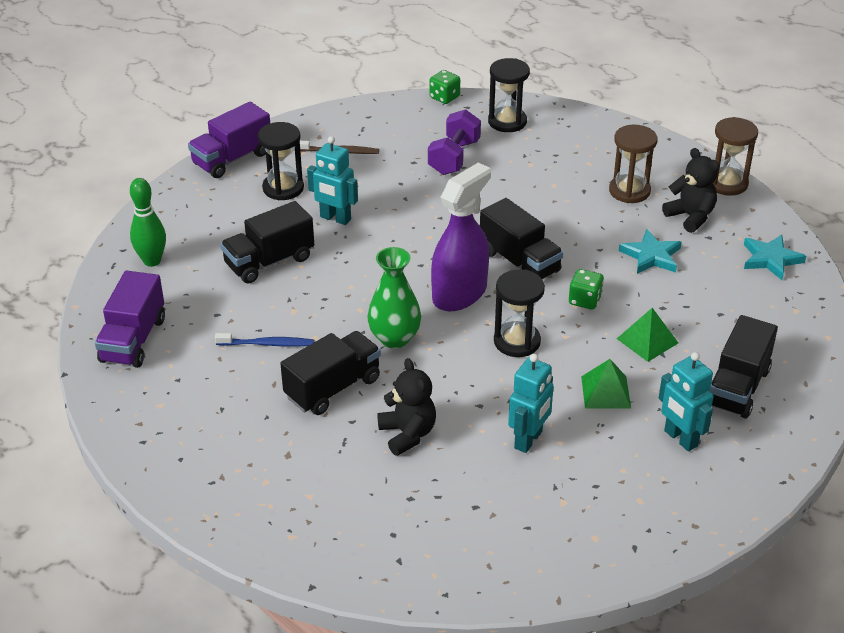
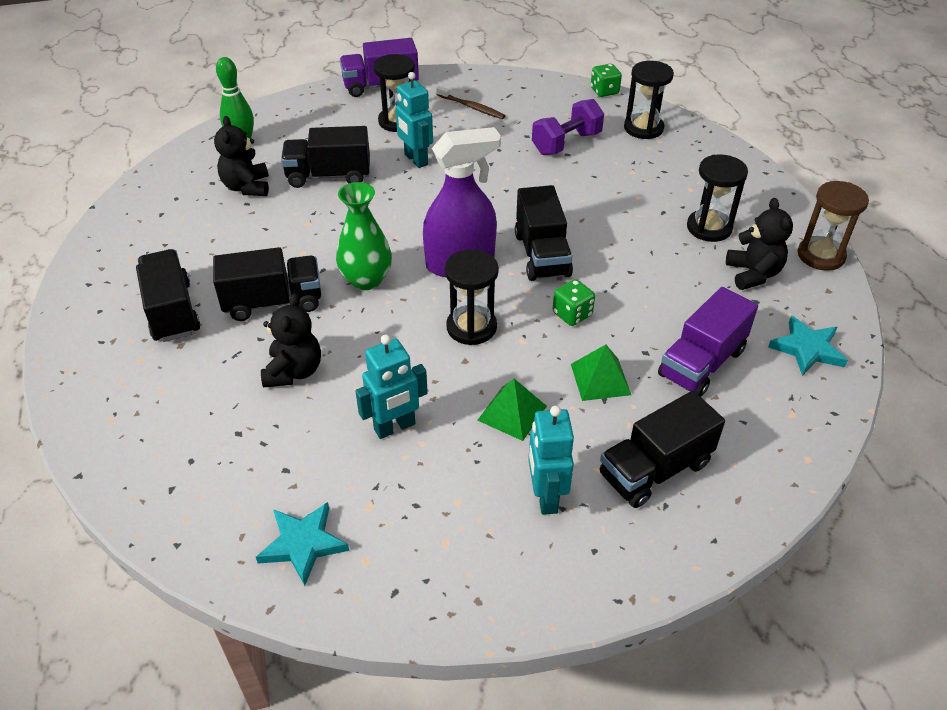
camera: 30 degrees right, 5 degrees up
purple truck [95,271,165,368] -> purple truck moved to [658,287,758,397]
blue toothbrush [215,333,314,347] -> none
brown hourglass [609,125,658,203] -> black hourglass [687,154,748,242]
turquoise star [619,229,682,274] -> turquoise star moved to [256,502,349,586]
none -> black truck [136,249,200,342]
none -> black teddy bear [214,116,269,196]

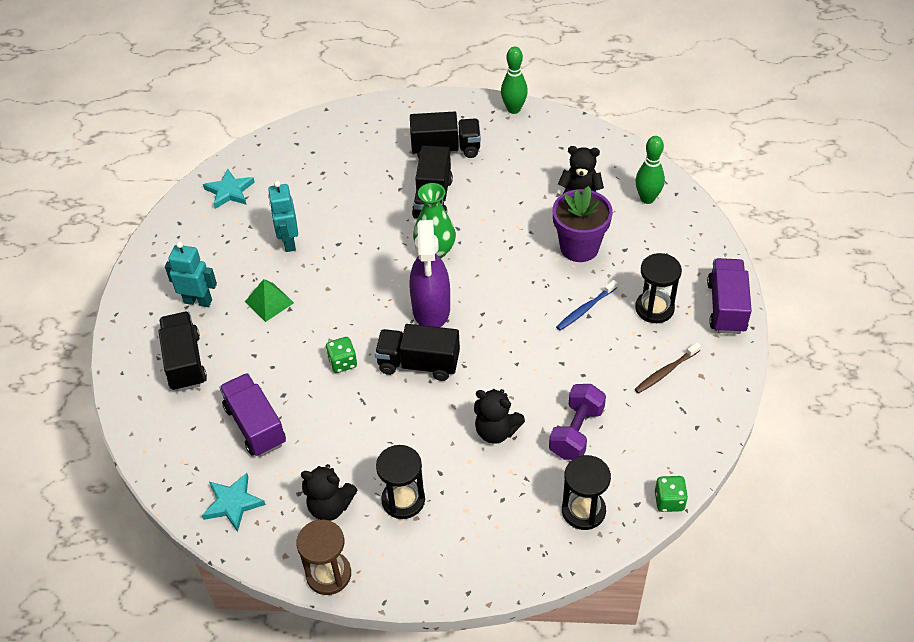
camera: 110 degrees right, 5 degrees up
black teddy bear [261,293,321,387] -> black teddy bear moved to [474,389,525,444]
black truck [281,126,370,188] -> purple flower pot [552,186,613,262]
turquoise robot [395,72,433,168] -> blue toothbrush [556,280,618,331]
black hourglass [445,249,499,345] -> none
purple dumbbell [532,99,604,155] -> purple dumbbell turned 45 degrees clockwise [549,384,606,460]
green pyramid [571,345,631,401] -> none
none -> green bowling pin [501,47,528,114]

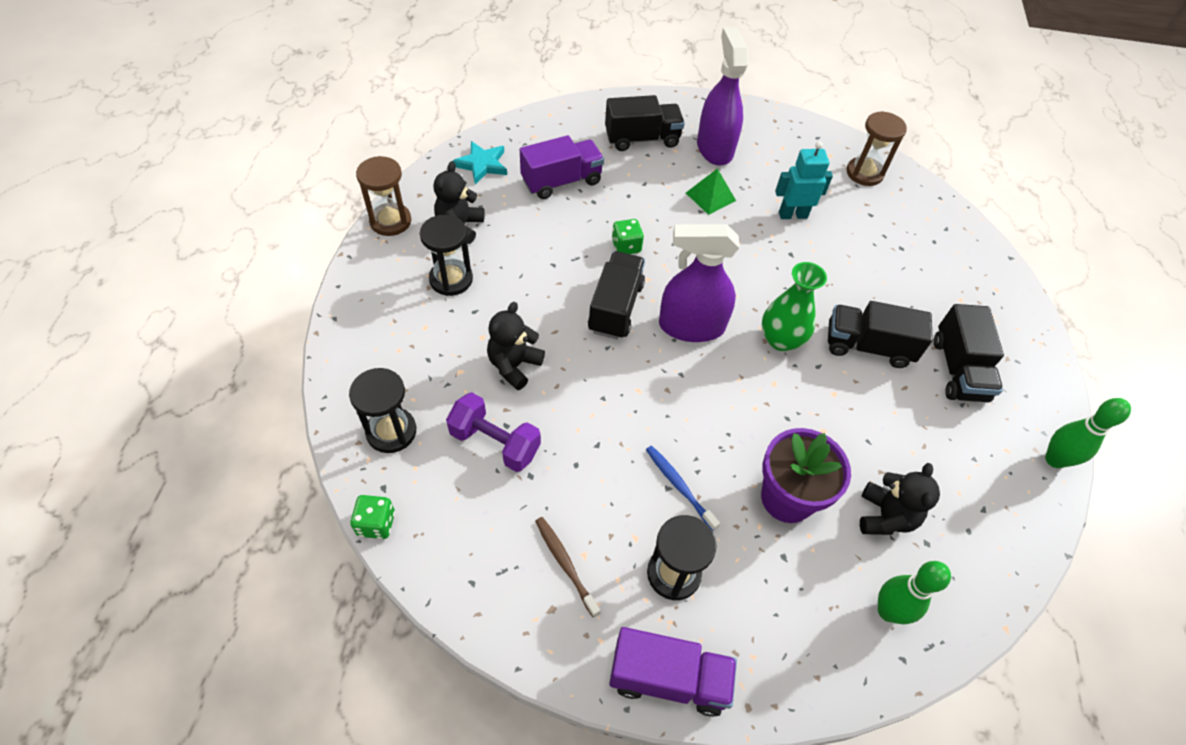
camera: 90 degrees right, 5 degrees up
turquoise robot [165,241,217,307] -> purple spray bottle [697,27,748,165]
turquoise star [203,168,255,209] -> brown hourglass [846,111,907,186]

